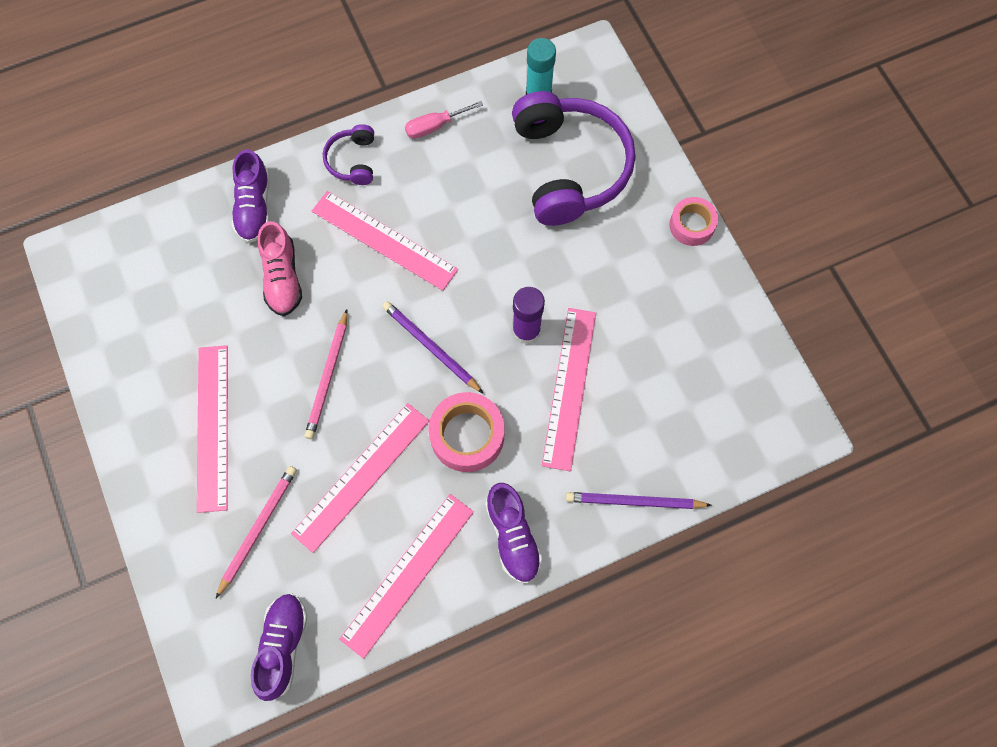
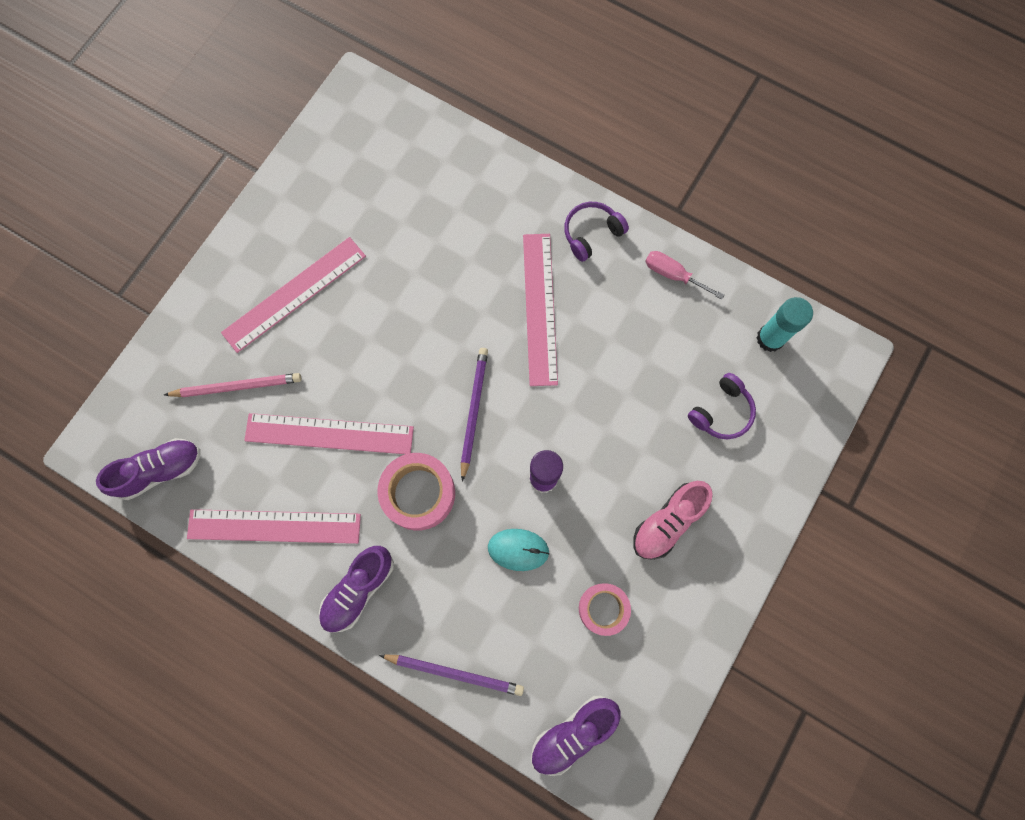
camera: 55 degrees right, 5 degrees up
purple shoe [232,149,270,243] -> purple shoe moved to [531,696,621,776]
pink shoe [258,221,302,316] -> pink shoe moved to [633,481,713,560]
pink pencil [304,309,348,439] -> none
purple headphones [512,91,635,226] -> purple headphones [688,373,756,439], size x0.46
pink ruler [542,308,596,471] -> turquoise mouse [488,529,550,571]
purple pencil [566,492,712,509] -> purple pencil turned 135 degrees clockwise [379,655,524,696]
pink tape [669,197,718,246] -> pink tape moved to [579,583,631,636]

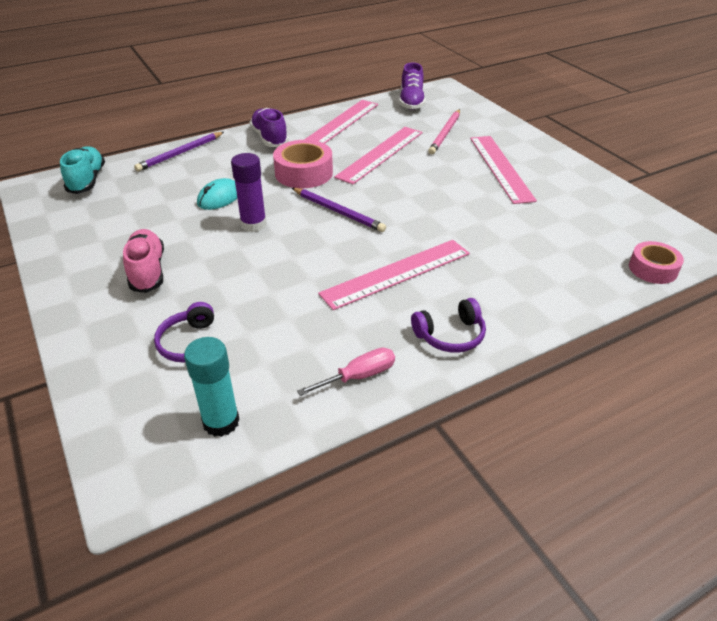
camera: 120 degrees right, 35 degrees down
pink ruler [523,234,558,386] -> pink ruler turned 60 degrees counterclockwise [318,240,470,310]
purple shoe [531,696,621,776] -> turquoise shoe [60,146,105,194]
purple headphones [564,202,629,262] -> purple headphones turned 75 degrees clockwise [411,298,486,353]
pink tape [579,583,631,636] -> pink tape moved to [629,241,684,284]

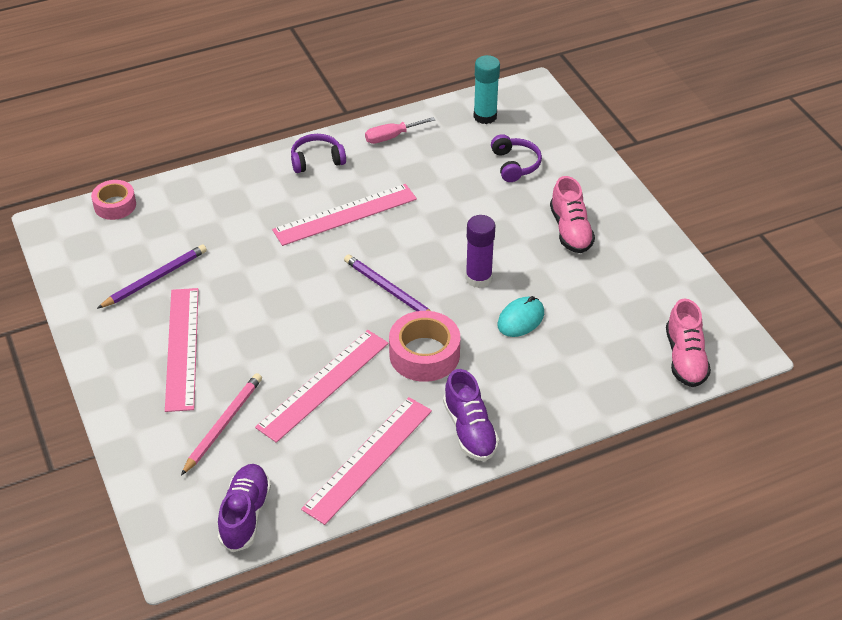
camera: 175 degrees left, 5 degrees up
turquoise shoe [60,146,105,194] -> pink shoe [666,298,711,387]
purple pencil [134,132,224,172] -> purple pencil moved to [97,244,207,309]

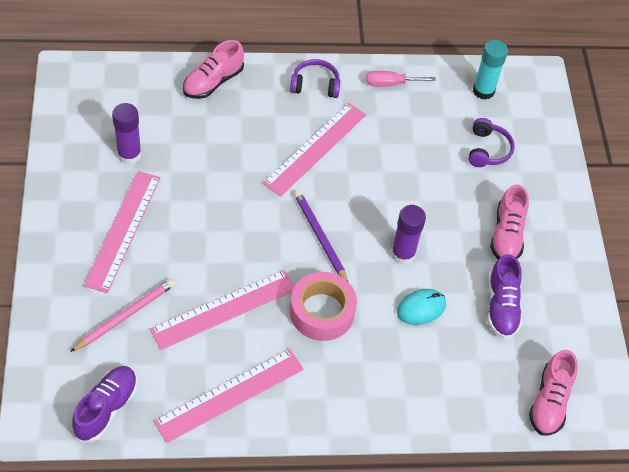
camera: 15 degrees right, 10 degrees up
pink tape [91,180,136,220] -> none
purple pencil [97,244,207,309] -> purple glue stick [112,103,142,164]
pink ruler [272,184,417,246] -> pink ruler turned 45 degrees counterclockwise [262,103,366,197]
purple shoe [443,369,499,461] -> purple shoe moved to [488,254,522,339]
none -> pink shoe [183,40,244,99]

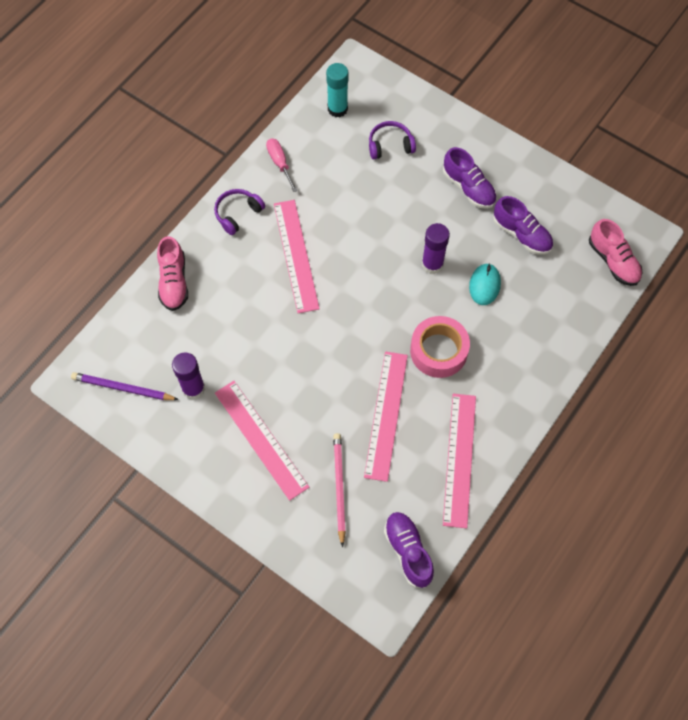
camera: 45 degrees left, 10 degrees up
purple pencil [294,191,348,281] -> purple pencil moved to [71,372,179,400]
pink screwdriver [366,71,436,87] -> pink screwdriver turned 120 degrees clockwise [266,138,298,192]
purple headphones [469,118,515,167] -> purple headphones turned 60 degrees counterclockwise [369,121,416,159]
pink shoe [490,185,529,259] -> purple shoe [443,147,497,209]

